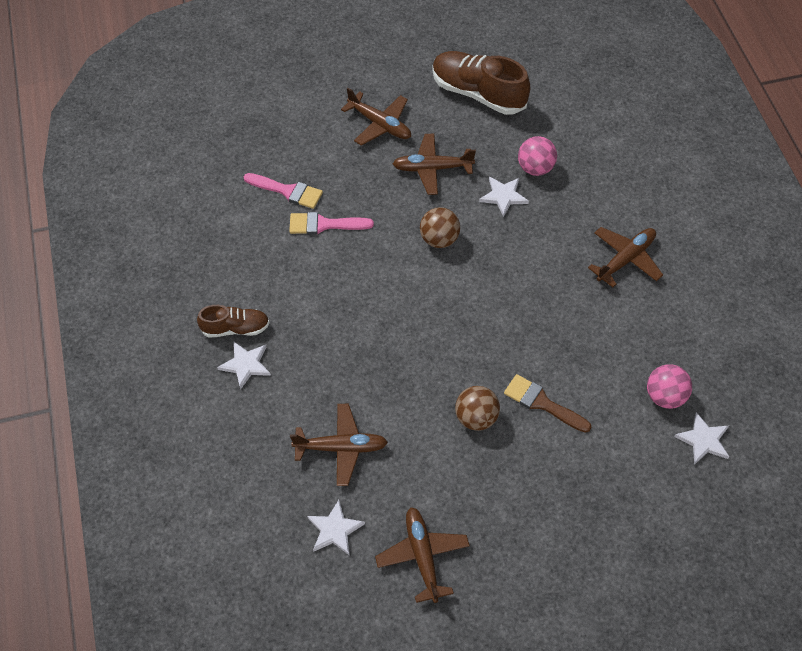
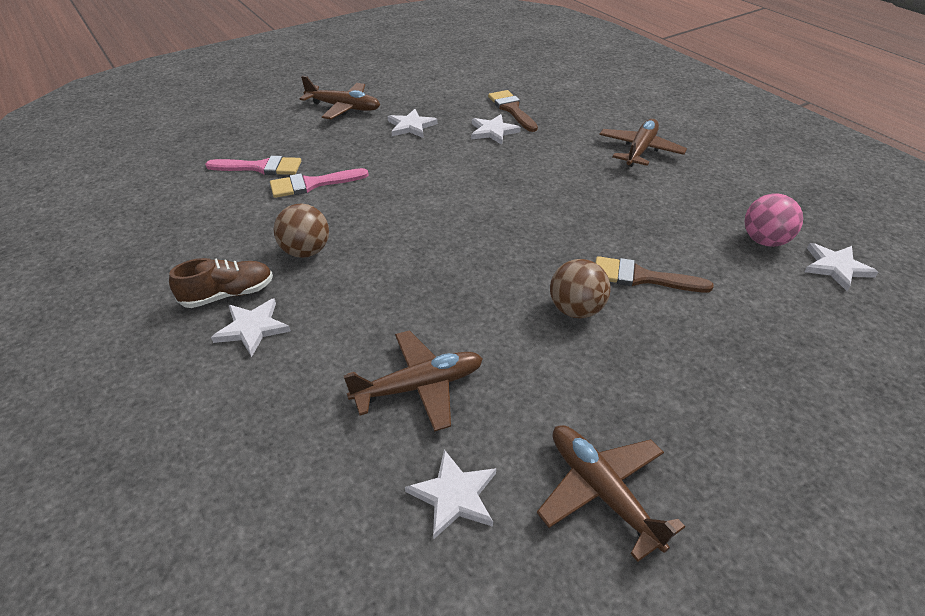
camera: 20 degrees left, 15 degrees down
brown plane [393,134,476,195] -> white star [388,109,438,138]
brown ball [420,207,460,248] -> brown ball moved to [274,204,329,258]
brown shoe [432,51,531,115] -> none
pink ball [518,136,557,176] -> brown brush [488,90,538,132]

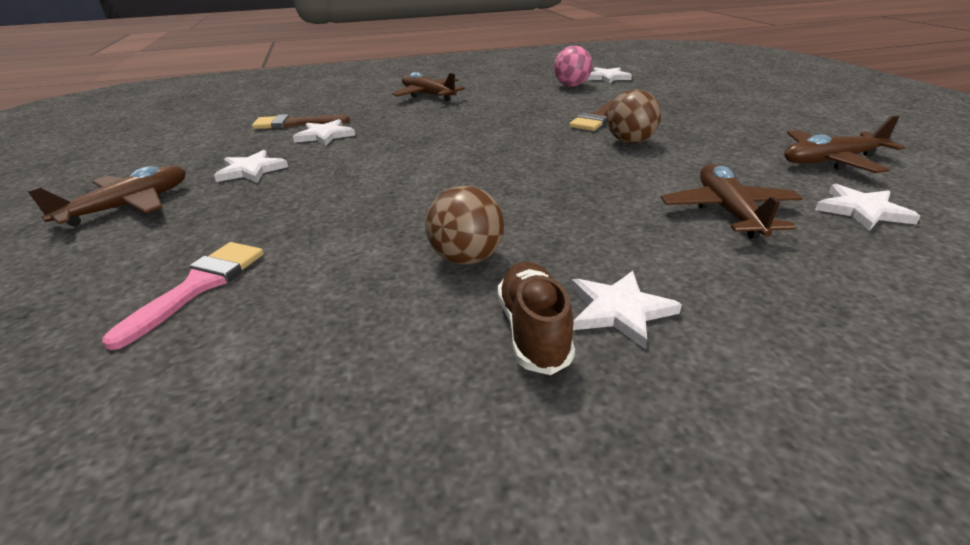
camera: 70 degrees left, 10 degrees down
pink brush [270,168,369,198] -> none

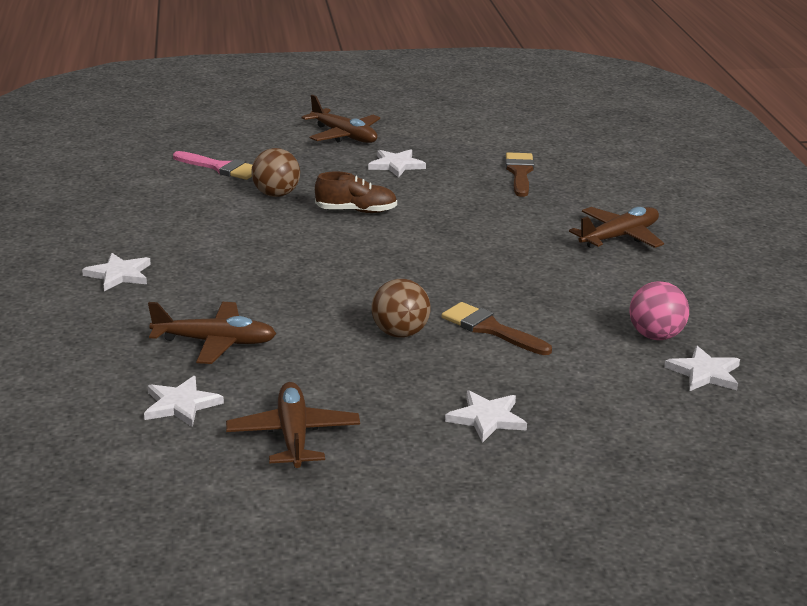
camera: 95 degrees right, 5 degrees down
white star [293,119,355,146] -> white star moved to [445,390,527,443]
brown ball [425,186,504,265] -> brown ball moved to [251,148,300,197]
brown shoe [497,262,575,375] -> brown shoe moved to [315,171,397,213]

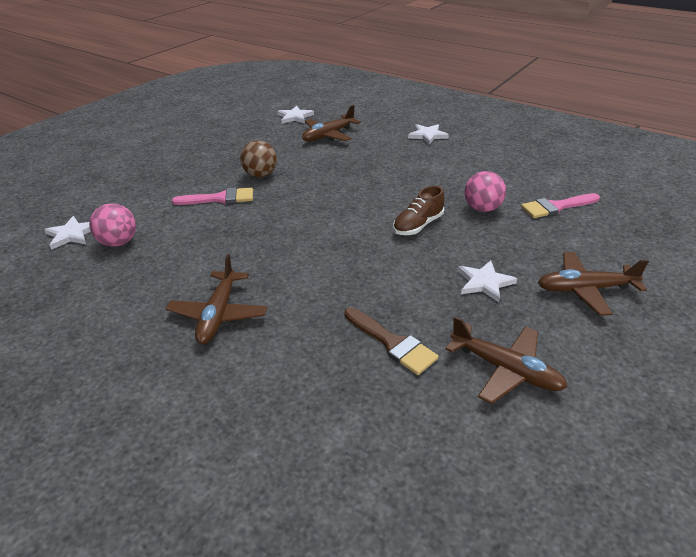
camera: 135 degrees right, 10 degrees up
brown plane [226,382,360,468] -> brown plane moved to [445,316,567,404]
brown ball [251,148,300,197] -> pink ball [464,171,506,212]
brown brush [441,302,552,355] -> pink brush [172,187,253,205]
white star [445,390,527,443] -> none

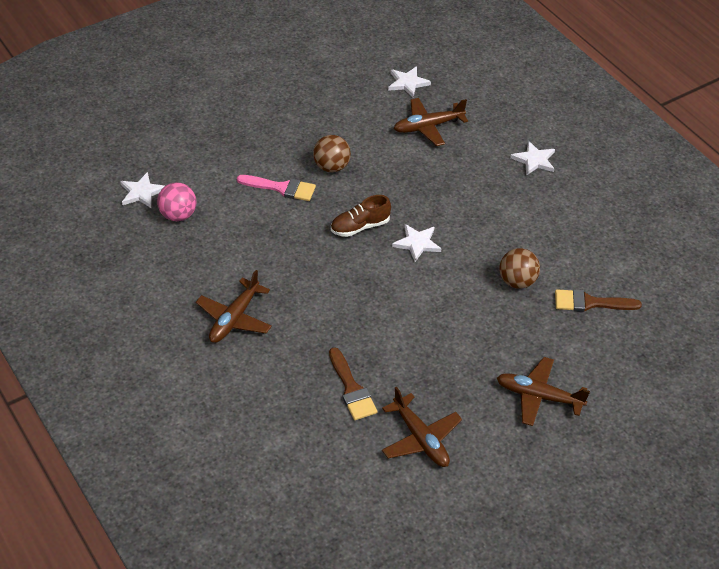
camera: 20 degrees right, 10 degrees up
brown shoe [393,186,444,235] -> brown shoe moved to [331,195,391,237]
white star [457,260,517,302] -> white star moved to [392,224,441,262]
pink ball [464,171,506,212] -> brown ball [499,248,540,289]
pink brush [521,193,600,218] -> brown brush [555,289,642,312]

